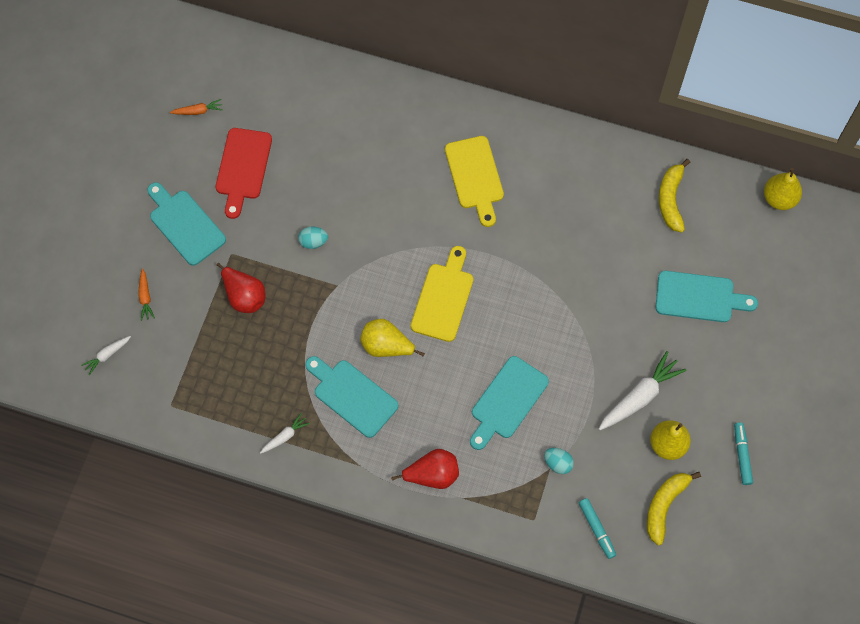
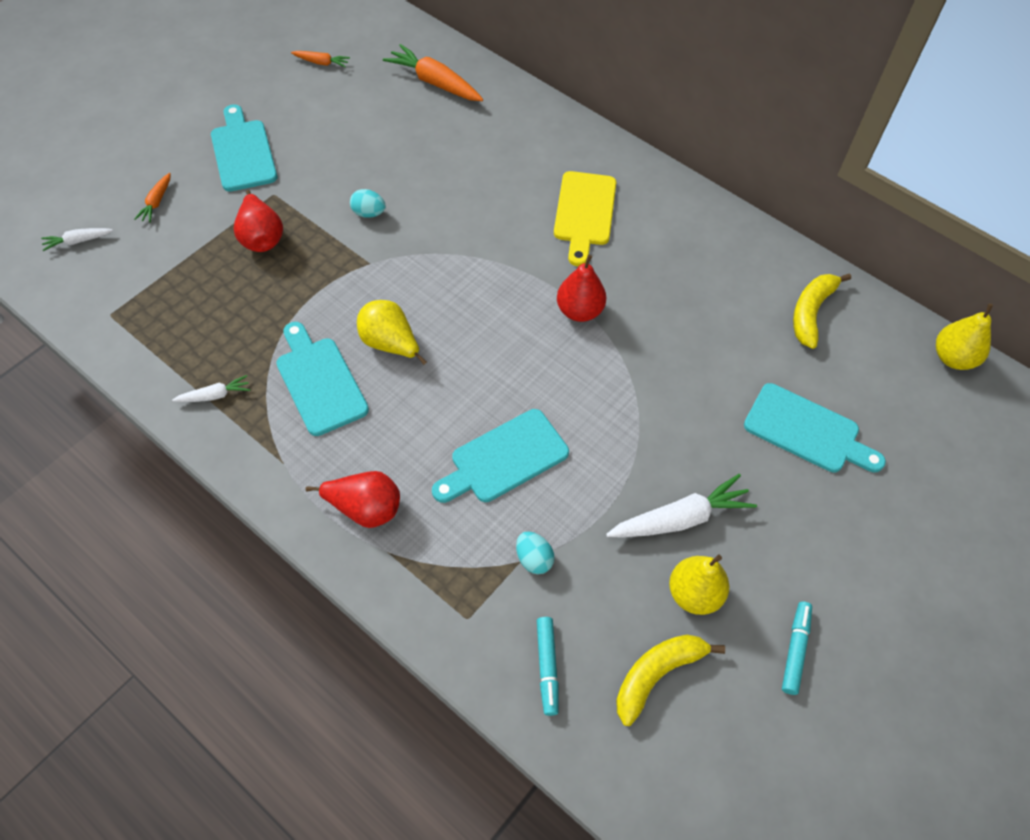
camera: 20 degrees right, 10 degrees down
red cutting board [216,128,272,219] -> none
yellow cutting board [411,246,473,342] -> none
none -> orange carrot [383,44,483,101]
none -> red pear [557,255,606,322]

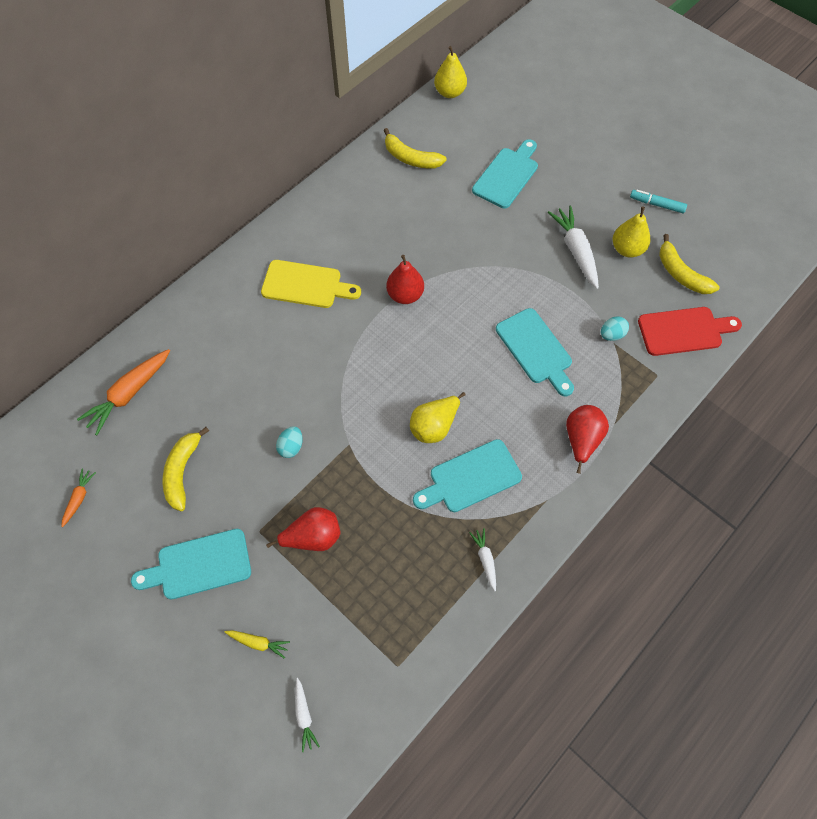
camera: 85 degrees left, 5 degrees up
orange carrot [134,173,171,223] -> yellow carrot [225,630,290,659]
turquoise marker [537,617,559,716] -> red cutting board [638,307,742,356]
none -> yellow banana [163,427,209,511]

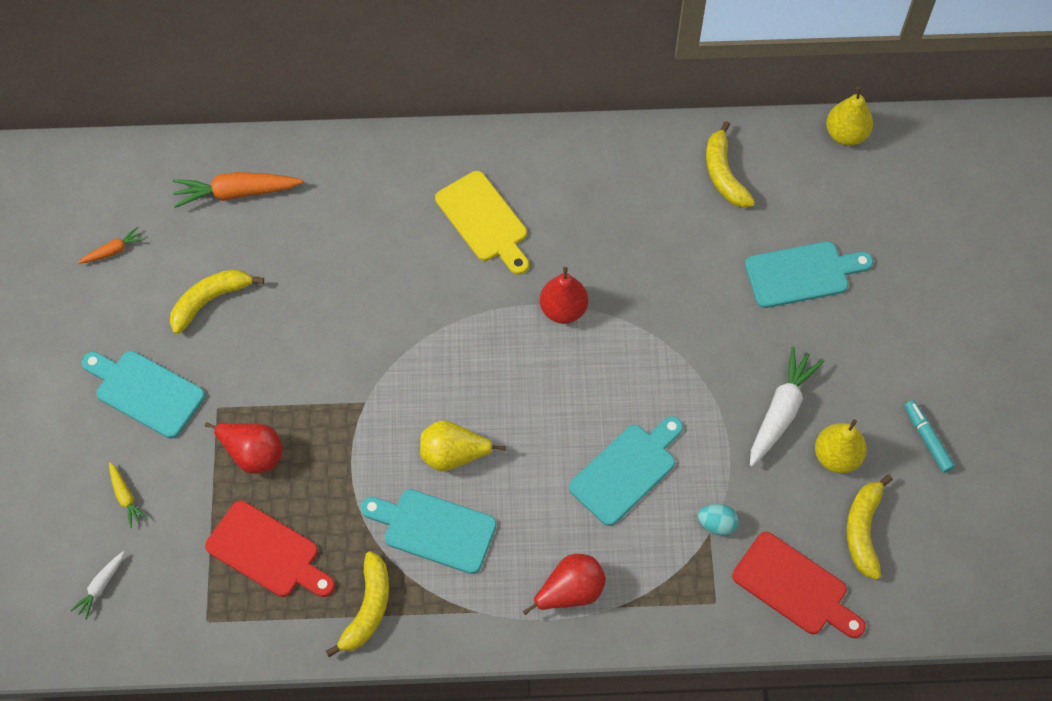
camera: 45 degrees right, 0 degrees up
turquoise egg [276,426,303,458] -> none
white carrot [469,528,496,591] -> yellow banana [326,551,389,657]
turquoise cutting board [496,308,574,397] -> turquoise cutting board turned 150 degrees counterclockwise [569,416,683,526]
none -> red cutting board [205,500,335,597]

